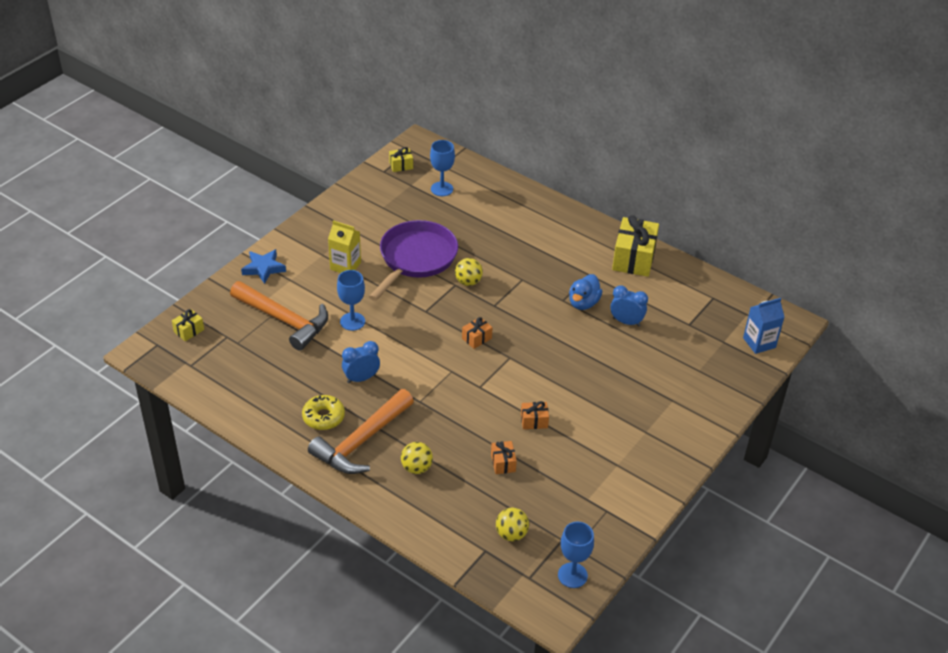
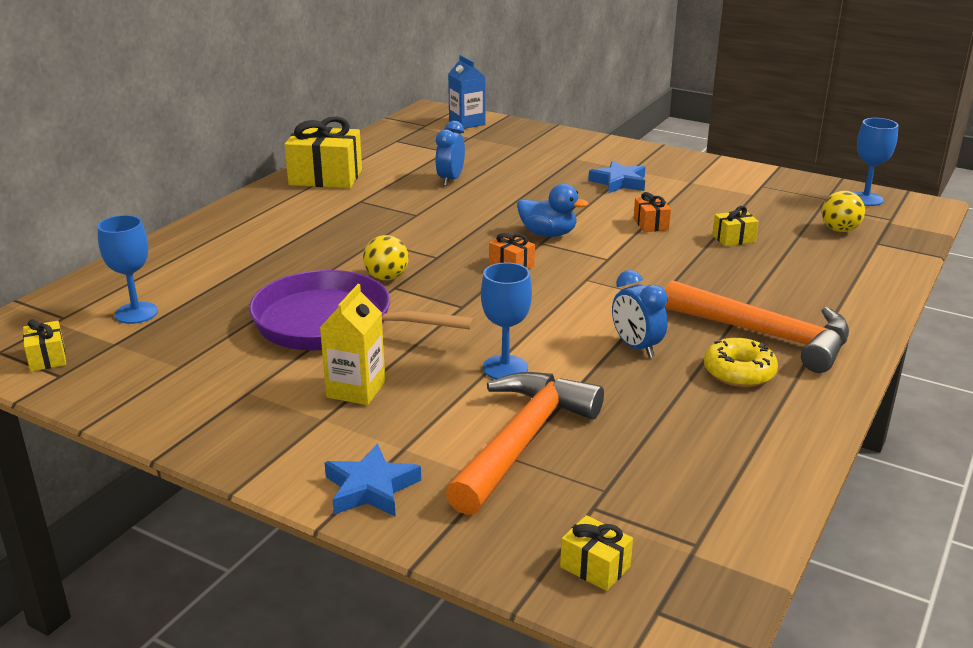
camera: 95 degrees left, 15 degrees down
yellow ball [401,442,433,474] -> none
orange gift [491,441,517,474] -> yellow gift [712,206,759,246]
blue duck [569,274,603,310] -> blue duck moved to [517,184,588,237]
none -> blue star [588,160,645,193]

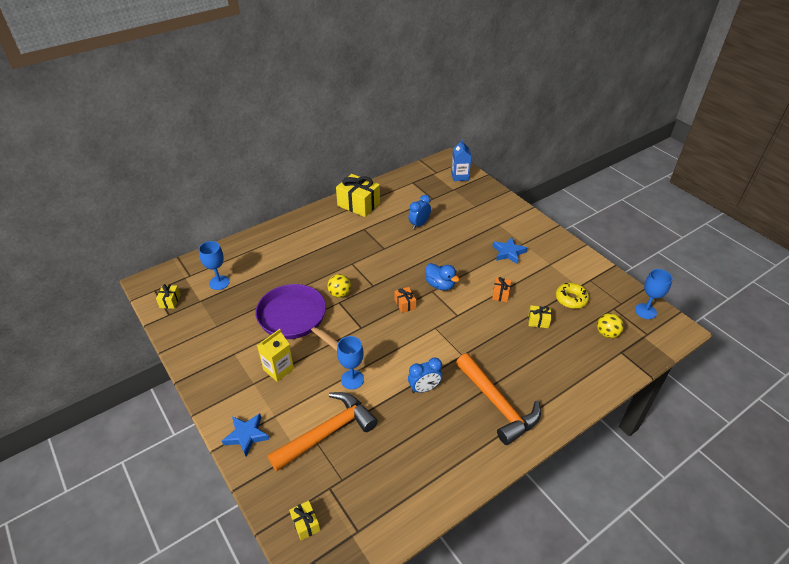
camera: 25 degrees right, 15 degrees up
blue clock [612,270,668,358] -> blue clock turned 105 degrees counterclockwise [408,357,442,393]
yellow donut [704,338,778,387] -> yellow donut moved to [556,283,589,309]

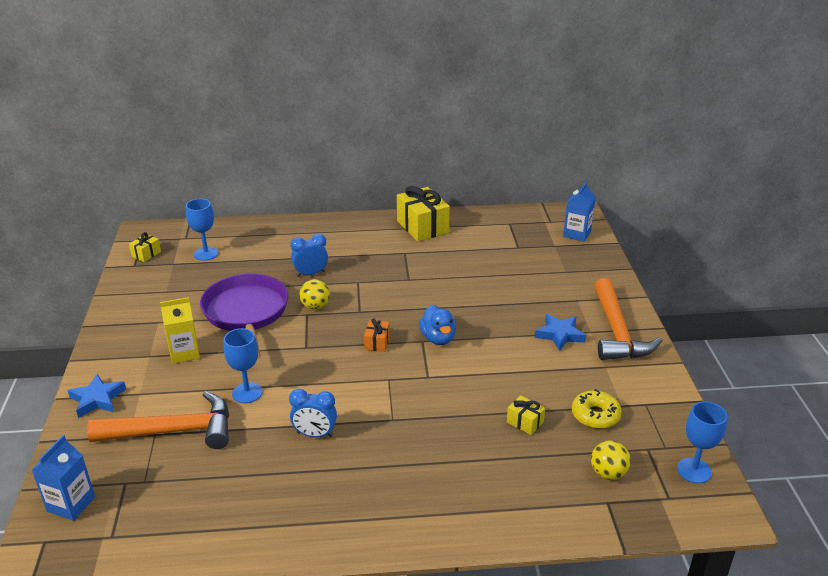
camera: 30 degrees right, 10 degrees down
yellow gift [289,501,320,540] -> blue carton [32,435,95,521]
blue clock [408,195,431,229] -> blue clock moved to [290,234,328,277]
orange hammer [456,353,541,445] -> orange hammer moved to [594,278,662,360]
orange gift [492,277,511,302] -> none

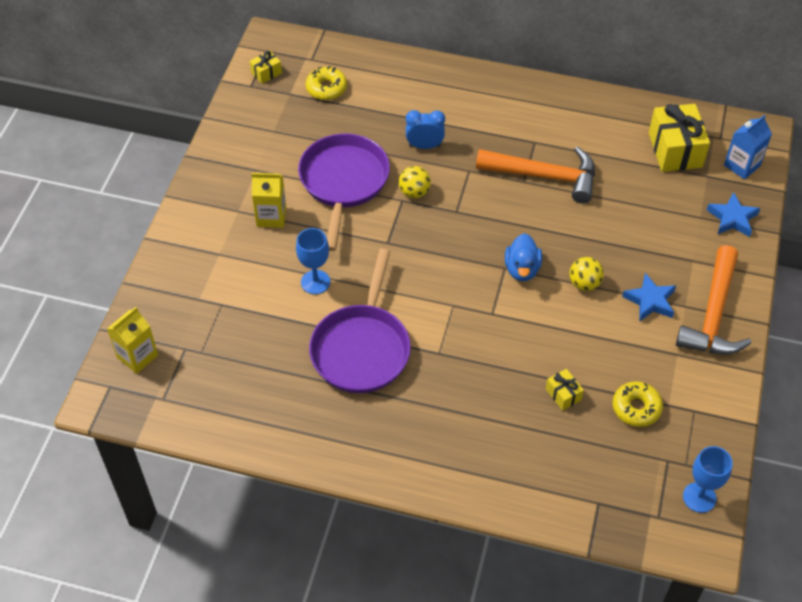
camera: 20 degrees right, 20 degrees up
blue carton [32,435,95,521] -> yellow carton [107,307,158,374]
blue star [67,374,126,418] -> blue star moved to [707,192,760,237]
orange hammer [87,391,229,449] -> orange hammer moved to [476,146,595,204]
blue goblet [186,199,219,261] -> yellow donut [306,66,347,100]
blue clock [289,389,337,437] -> purple pan [309,249,411,393]
orange gift [364,318,390,352] -> none
yellow gift [397,186,450,241] -> yellow gift moved to [649,104,710,172]
yellow ball [591,440,631,480] -> yellow ball moved to [569,257,604,291]

